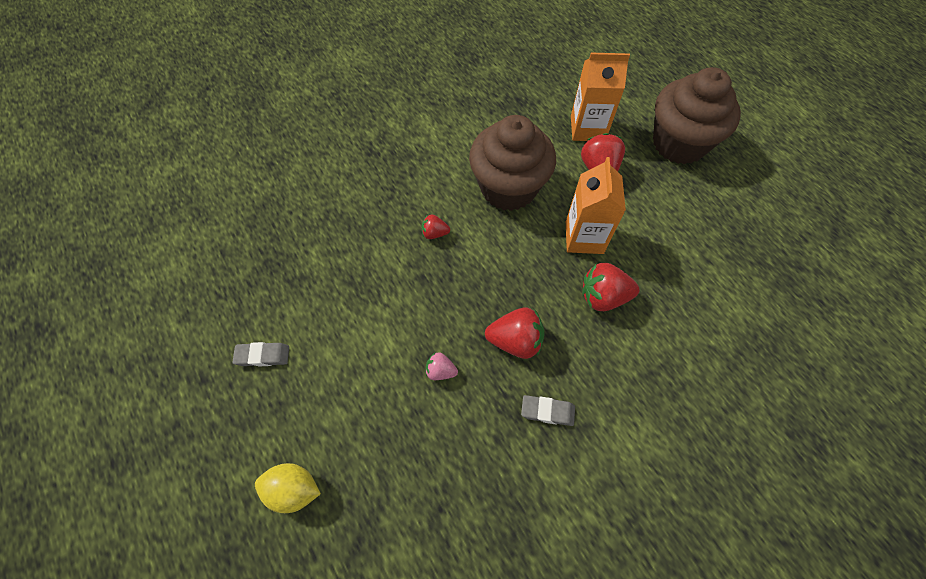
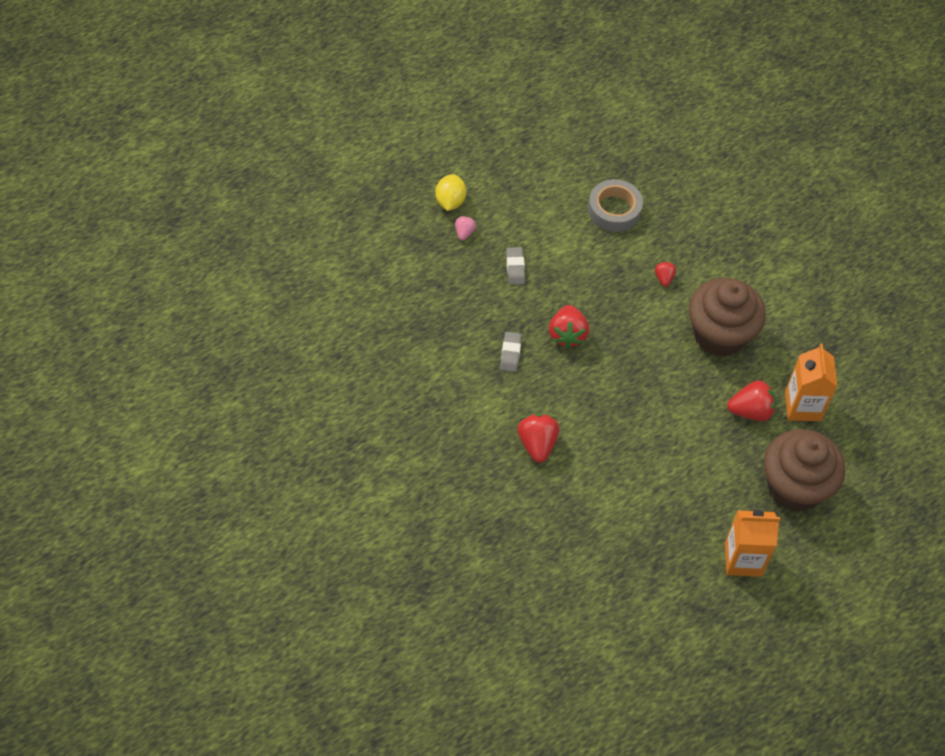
camera: 85 degrees right, 5 degrees down
grey eraser [233,342,289,366] -> grey eraser moved to [506,247,525,285]
pink strawberry [426,353,458,380] -> pink strawberry moved to [455,216,476,241]
orange carton [566,157,626,254] -> orange carton moved to [725,510,780,577]
red strawberry [582,263,640,311] -> red strawberry moved to [517,414,559,463]
none -> grey tape [588,179,643,232]

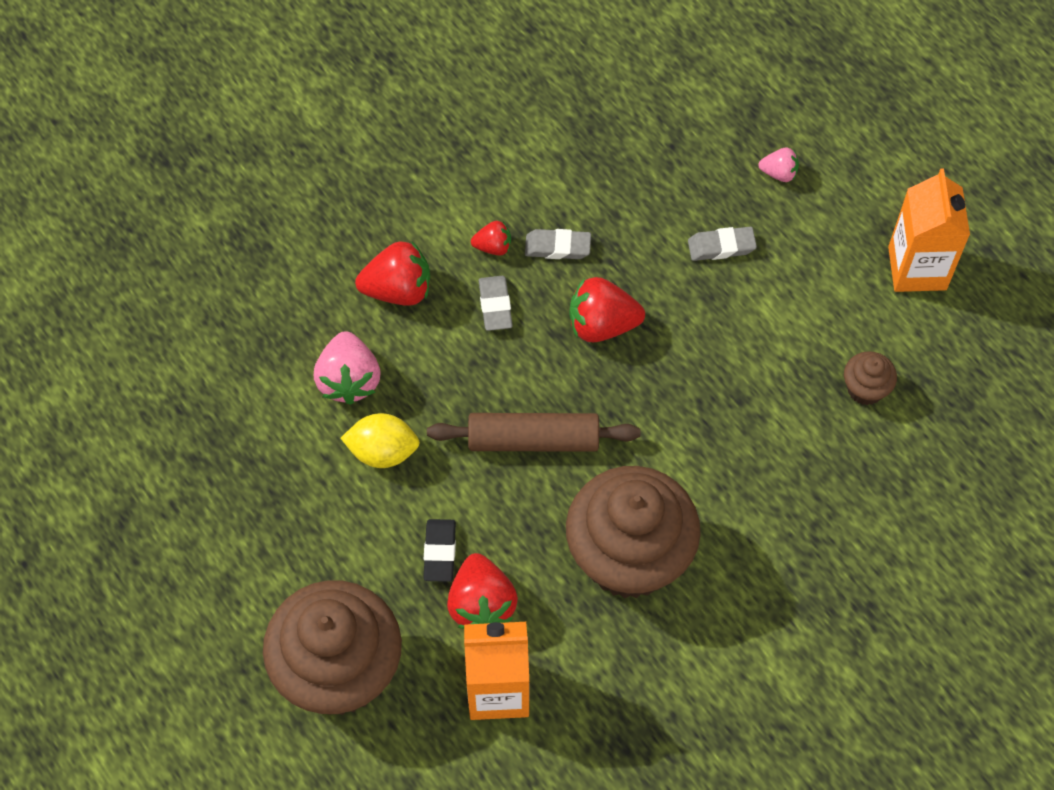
camera: 90 degrees right, 5 degrees up
yellow lemon [435,174,466,211] -> yellow lemon moved to [341,413,420,468]
grey tape [588,179,643,232] -> brown cupcake [844,351,897,405]
red strawberry [655,262,676,287] -> red strawberry moved to [471,221,511,256]
orange carton [725,510,780,577] -> orange carton moved to [888,168,970,292]
none -> pink strawberry [314,331,381,405]
none -> black eraser [424,519,456,582]
none -> brown rolling pin [427,413,640,452]
none -> grey eraser [479,276,513,331]

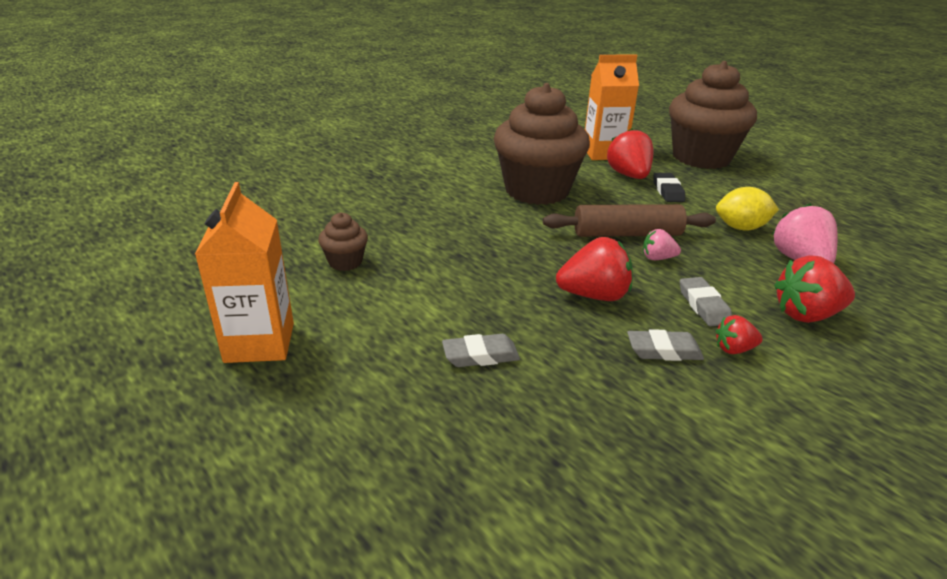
camera: 175 degrees right, 30 degrees down
pink strawberry [758,148,799,182] -> pink strawberry moved to [643,229,681,260]

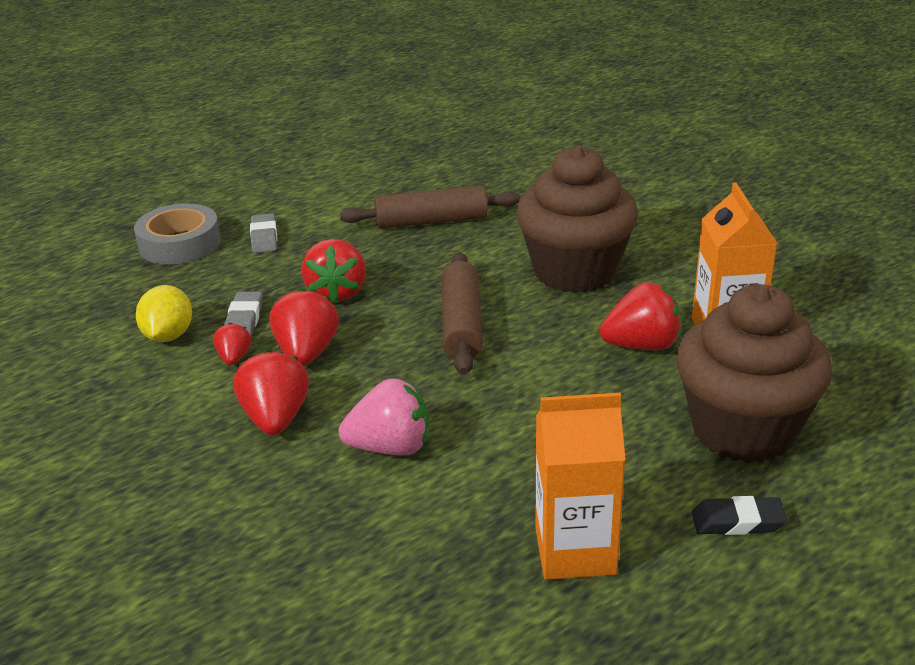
camera: 95 degrees right, 0 degrees up
orange carton [195,182,294,363] -> orange carton moved to [535,393,626,580]
brown cupcake [318,212,368,271] -> none
pink strawberry [643,229,681,260] -> none
black eraser [653,173,685,202] -> black eraser moved to [692,496,787,535]
grey eraser [680,277,732,326] -> red strawberry [270,288,339,366]
yellow lemon [716,187,779,231] -> yellow lemon moved to [136,285,192,342]
none -> grey tape [134,203,221,264]
none -> brown rolling pin [340,185,520,229]

